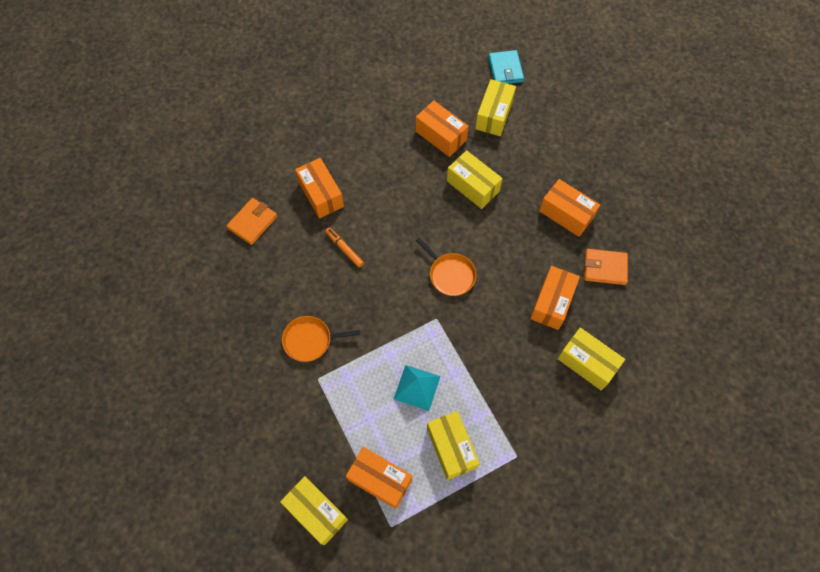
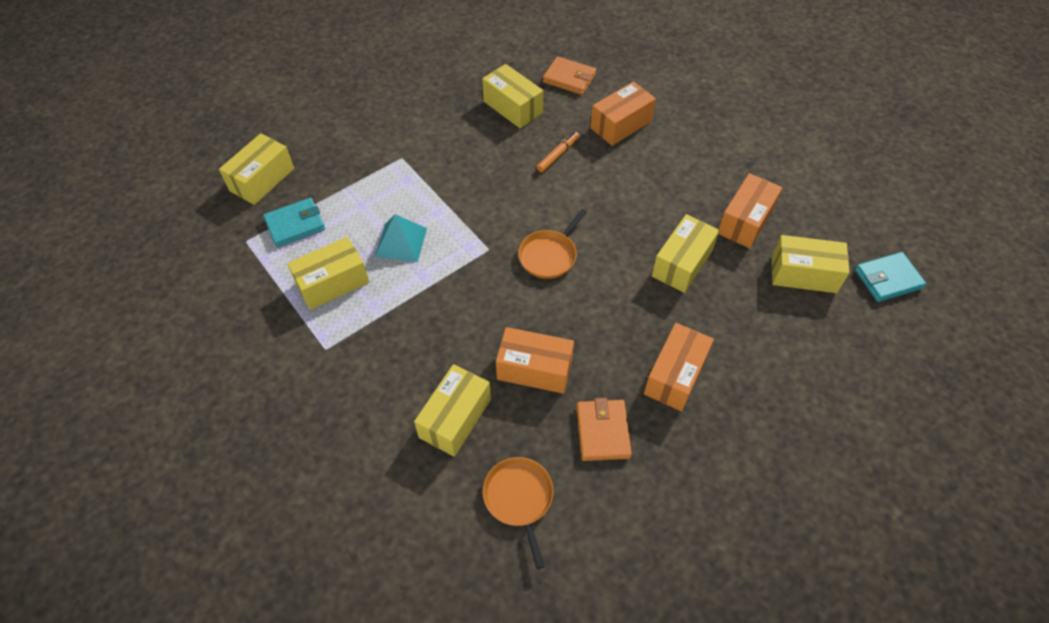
camera: 80 degrees right, 10 degrees down
orange pan [282,316,360,362] -> orange pan moved to [483,457,554,569]
orange box [346,447,412,509] -> turquoise wallet [263,198,325,247]
none -> yellow box [482,64,544,128]

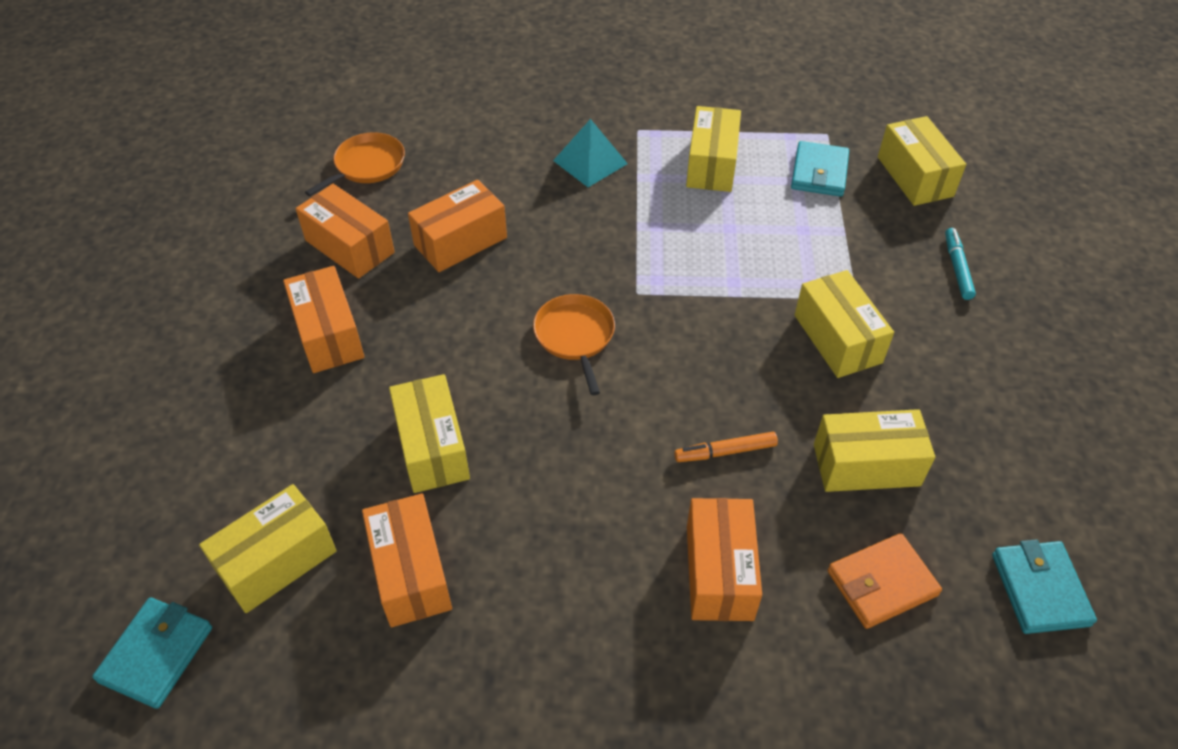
camera: 130 degrees right, 5 degrees down
turquoise pyramid [375,214,427,262] -> turquoise pyramid moved to [553,119,628,187]
yellow box [414,364,491,457] -> yellow box moved to [795,270,894,378]
orange pan [483,457,554,569] -> orange pan turned 75 degrees counterclockwise [305,132,405,196]
orange marker [537,131,579,172] -> orange marker turned 90 degrees clockwise [674,432,778,462]
orange wallet [577,398,632,461] -> orange box [296,184,395,279]
none -> turquoise marker [945,228,976,300]
none -> turquoise wallet [992,540,1097,634]

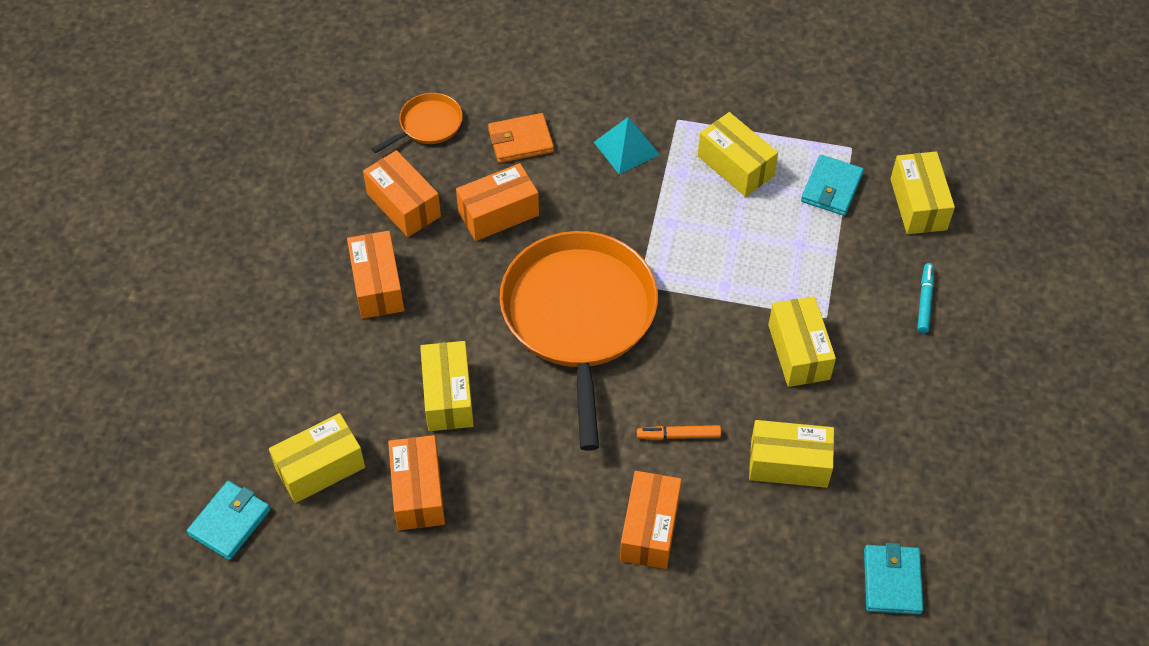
camera: 10 degrees right, 5 degrees up
orange pan [533,294,615,395] -> orange pan [500,231,658,451], size x2.30
yellow box [686,106,741,192] -> yellow box turned 60 degrees counterclockwise [698,112,778,197]
orange wallet [828,533,942,629] -> orange wallet moved to [488,113,554,163]

